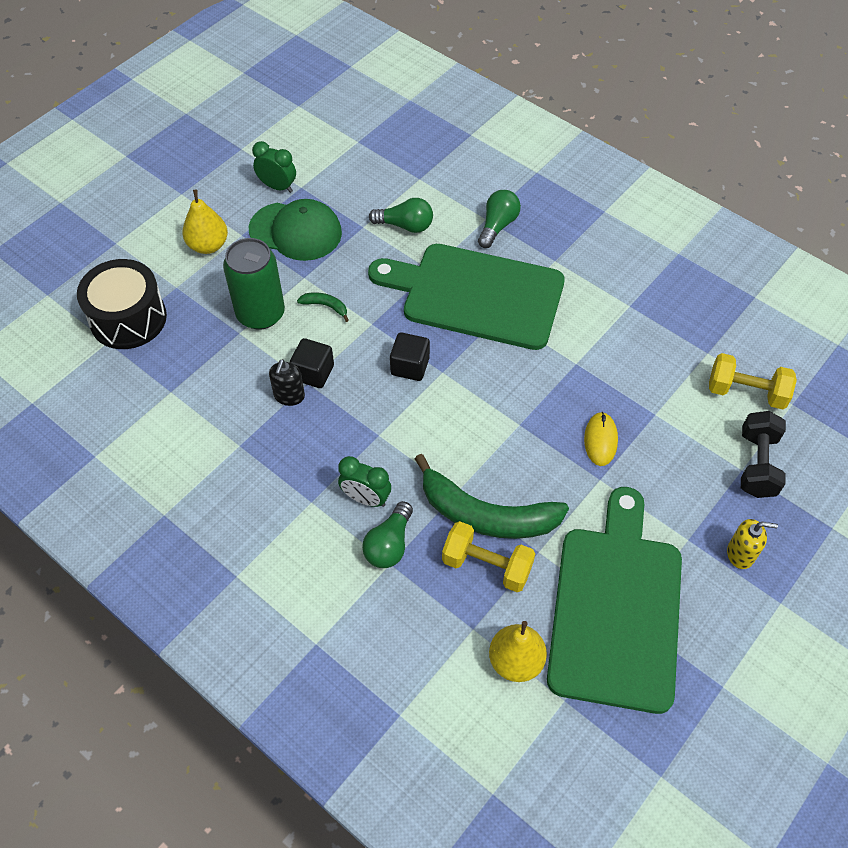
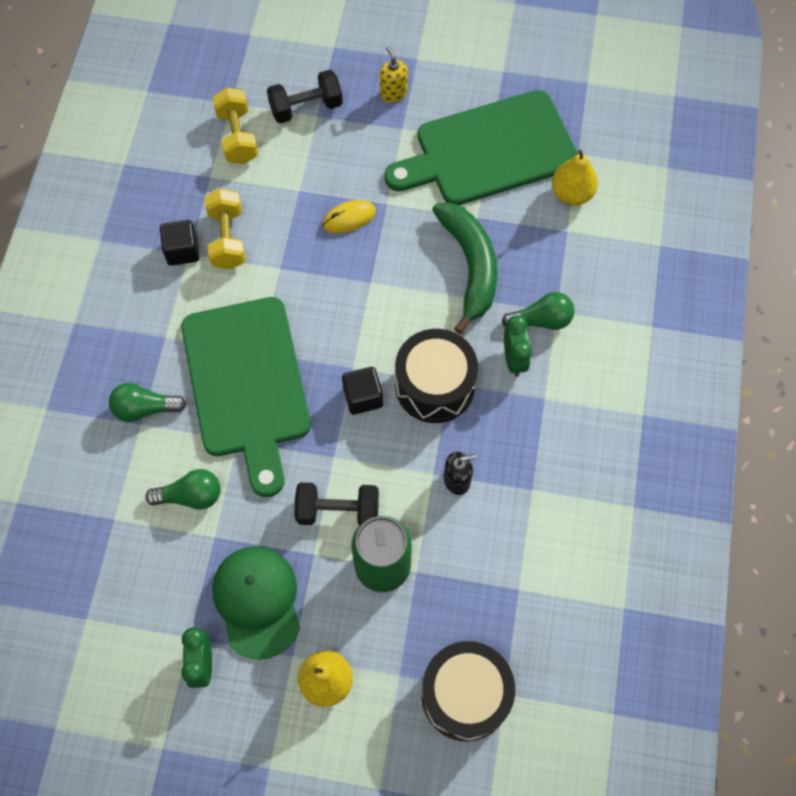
camera: 120 degrees left, 10 degrees up
black cube [290,338,334,388] -> black cube moved to [160,220,200,266]
green banana [297,292,349,322] -> black dumbbell [294,482,379,525]
green light bulb [369,198,433,233] -> green light bulb turned 105 degrees clockwise [145,469,220,510]
yellow dumbbell [442,521,535,592] -> yellow dumbbell moved to [205,189,246,269]
none -> black drum [395,329,478,423]

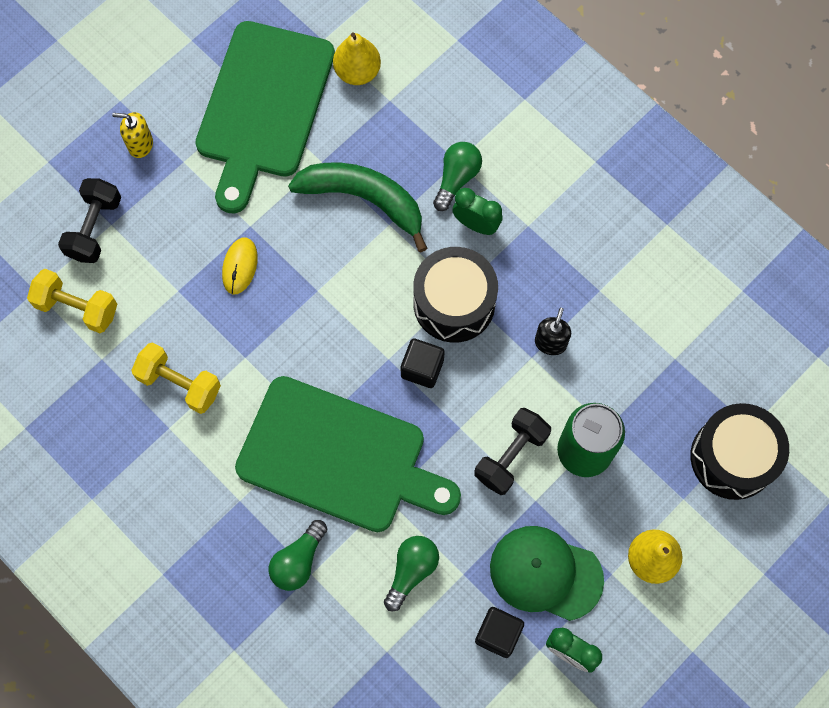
camera: 55 degrees left, 5 degrees up
black cube [160,220,200,266] -> black cube moved to [475,607,524,658]

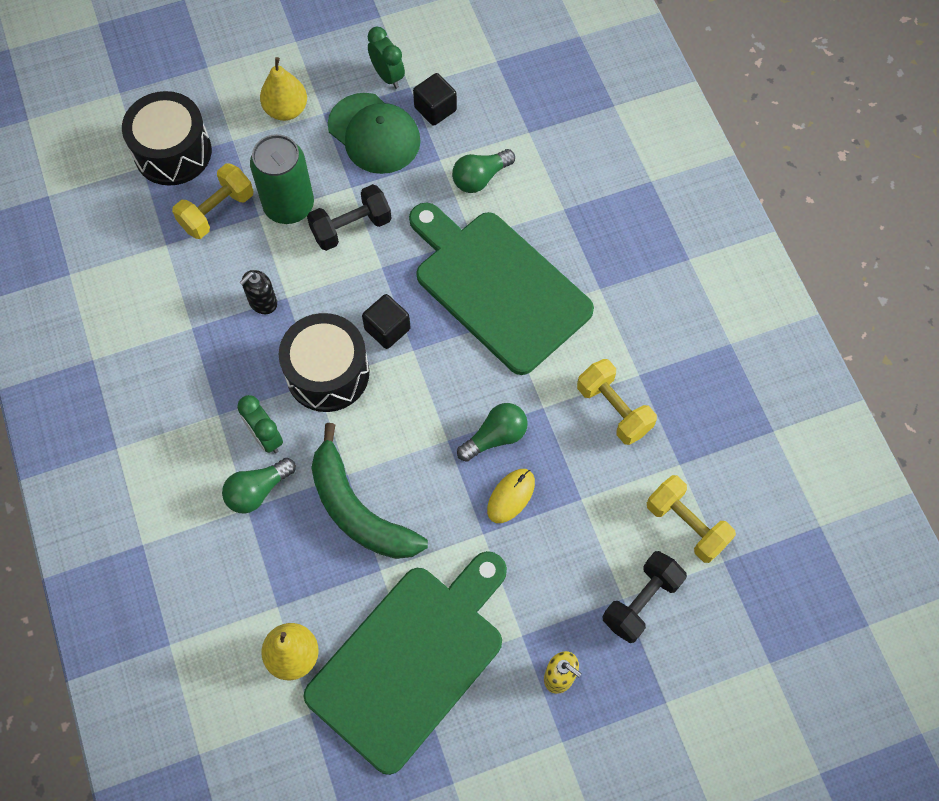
camera: 155 degrees left, 5 degrees down
green light bulb [269,520,327,591] -> green light bulb moved to [457,403,528,462]
none -> yellow dumbbell [172,163,254,239]

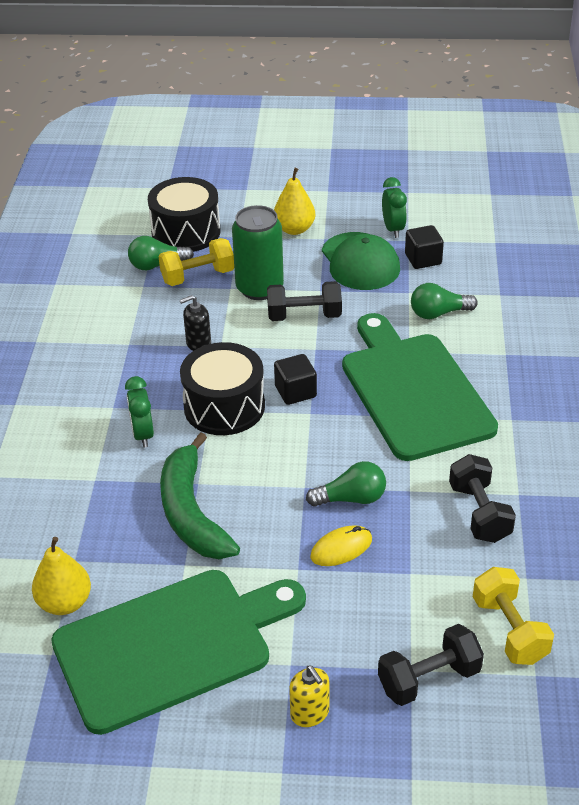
camera: 25 degrees right, 25 degrees down
green light bulb [222,458,296,514] -> green light bulb moved to [128,236,194,270]
yellow dumbbell [577,359,657,445] -> black dumbbell [449,454,516,543]

